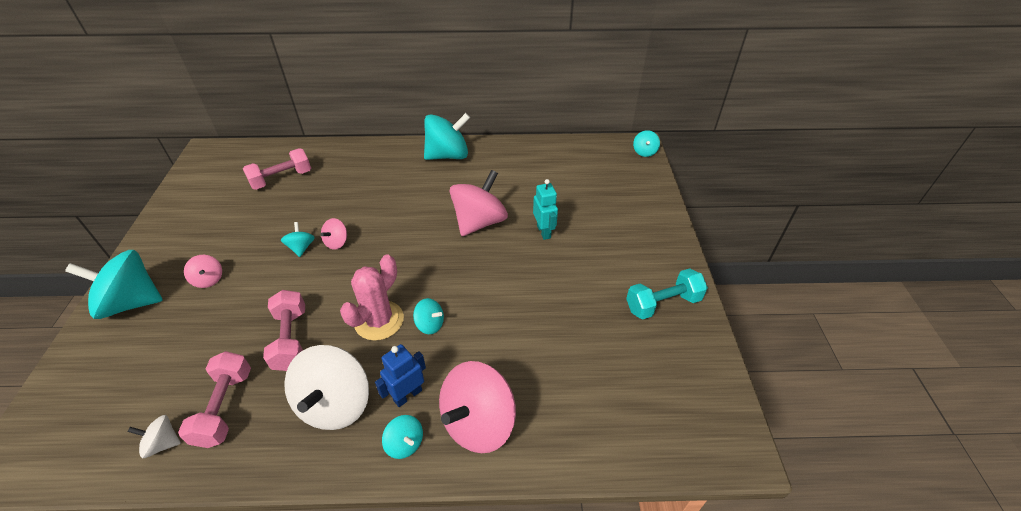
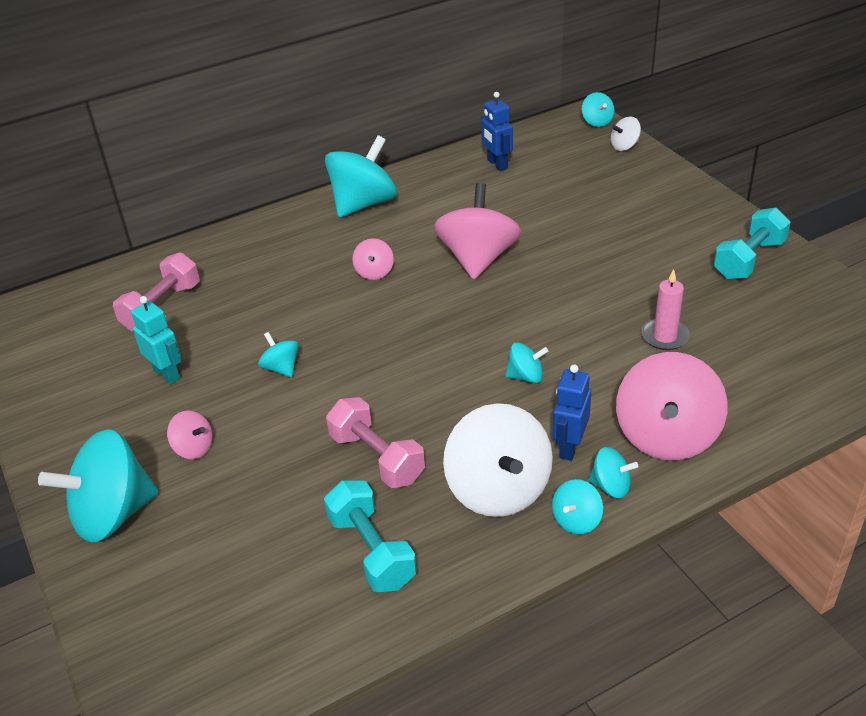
camera: 25 degrees left, 5 degrees down
white spinning top [127,415,181,458] -> white spinning top moved to [611,117,641,151]
pink dumbbell [178,351,251,448] -> turquoise dumbbell [324,480,417,592]
pink spinning top [321,218,347,250] -> pink spinning top moved to [352,238,394,280]
pink cactus [340,254,404,341] -> none
turquoise robot [533,179,558,240] -> turquoise robot moved to [131,296,181,384]
none -> blue robot [481,92,513,171]
none -> turquoise spinning top [552,479,603,534]
none -> pink candle [642,269,690,350]

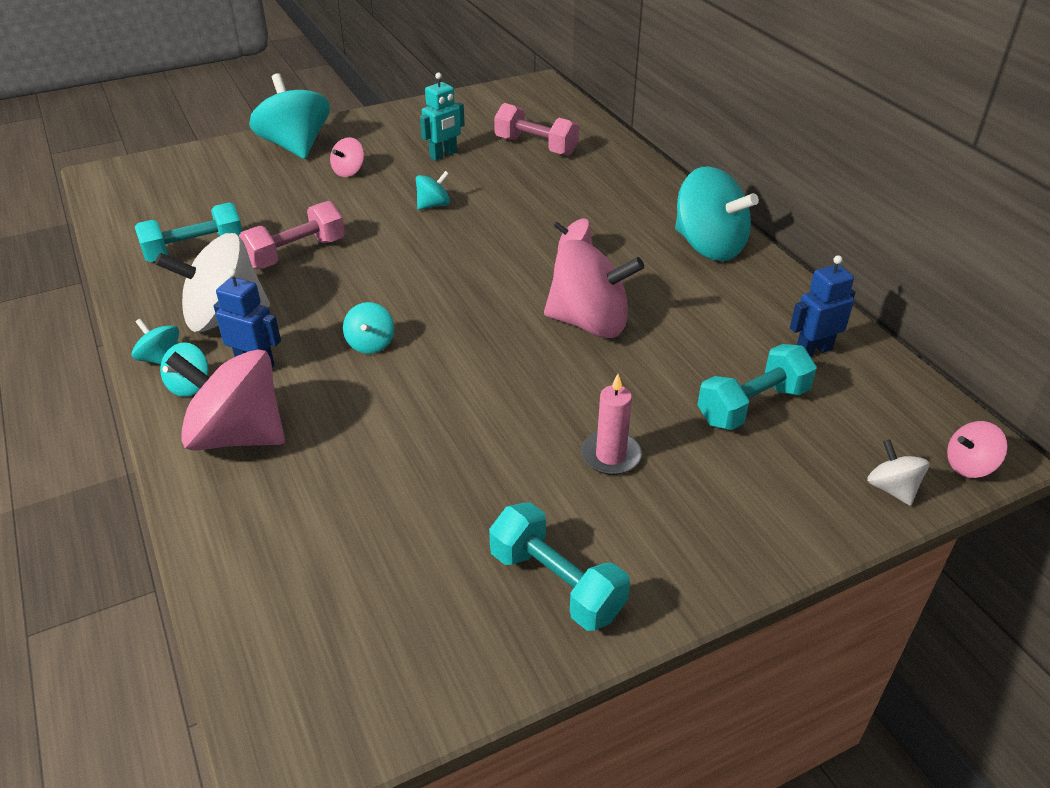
camera: 90 degrees right, 0 degrees up
turquoise spinning top [582,92,615,127] -> pink spinning top [947,421,1008,478]
pink candle [642,269,690,350] -> pink candle moved to [581,374,642,475]
none -> turquoise dumbbell [697,344,817,430]

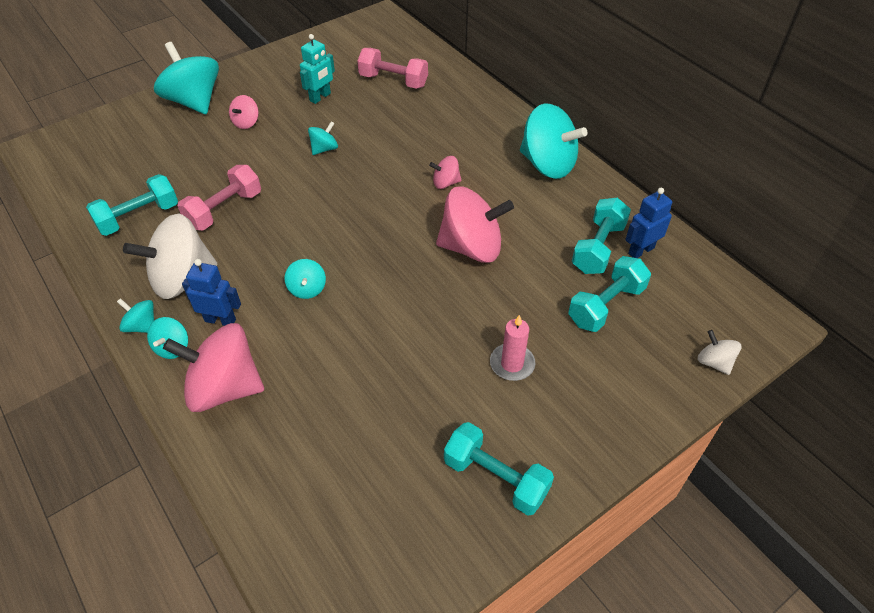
camera: 10 degrees left, 10 degrees up
pink spinning top [947,421,1008,478] -> none
none -> turquoise dumbbell [572,198,631,274]

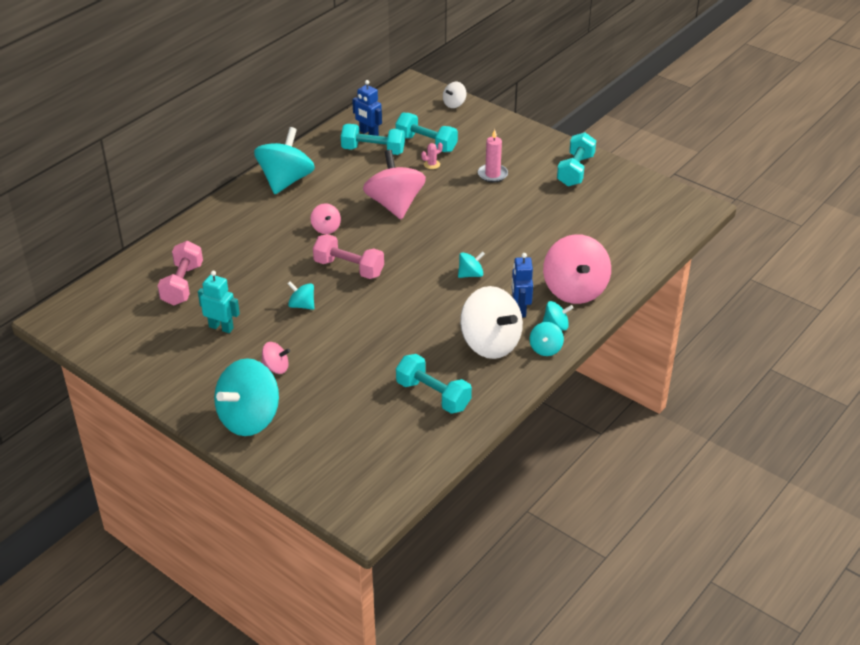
camera: 105 degrees left, 10 degrees down
pink dumbbell [178,165,261,230] -> pink dumbbell moved to [313,234,384,279]
none -> pink cactus [421,142,443,169]

